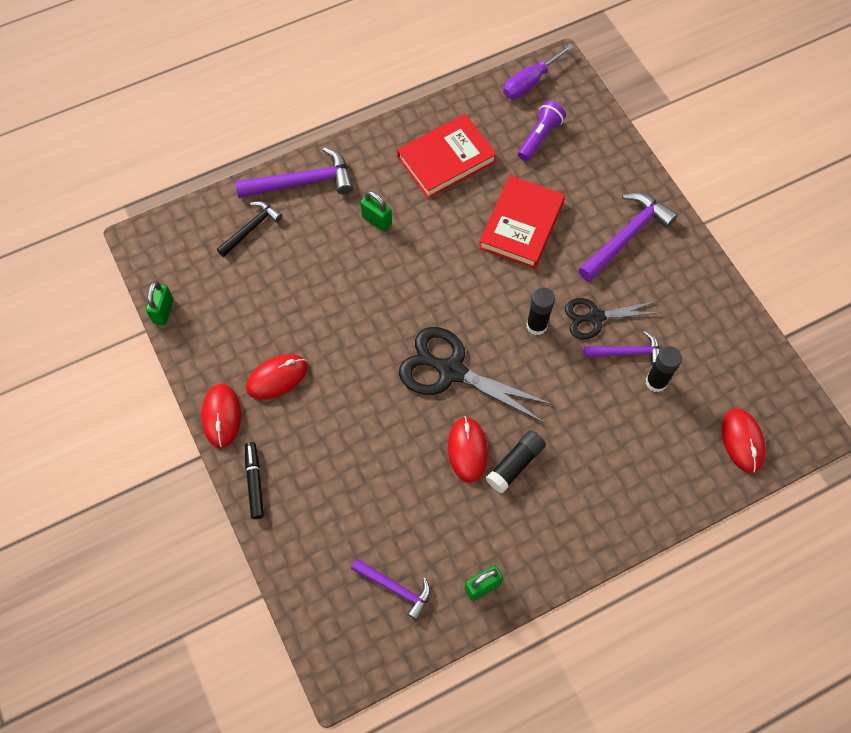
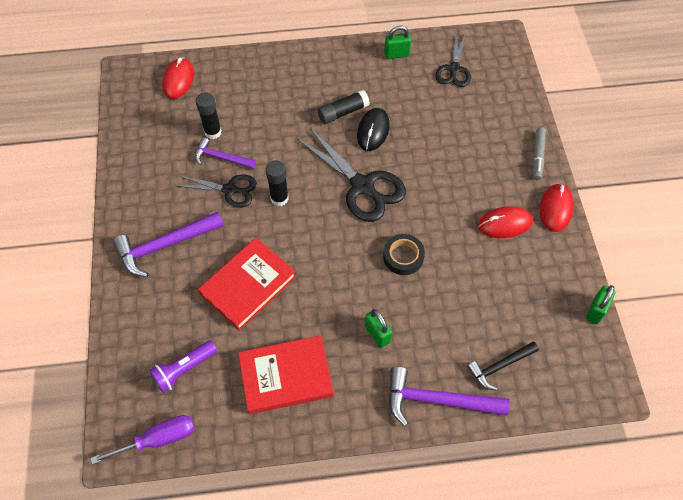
camera: 160 degrees left, 5 degrees down
black marker [245,442,264,519] -> grey marker [533,127,546,180]
purple hammer [351,559,431,620] -> black scissors [435,34,471,87]
red mouse [448,416,488,483] -> black mouse [357,108,390,151]
none -> black tape [383,234,425,275]

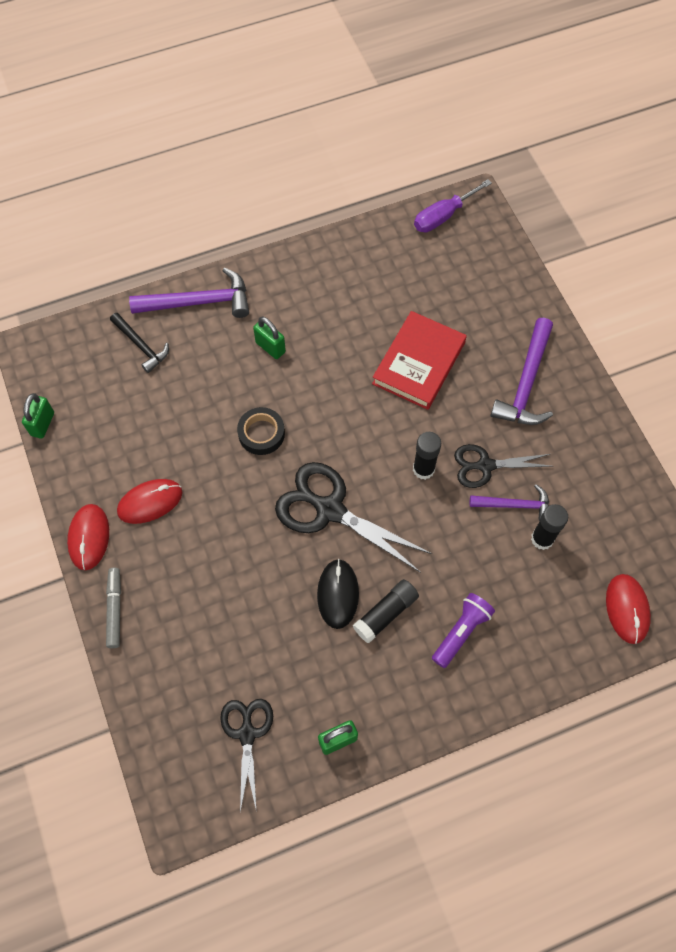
camera: 165 degrees right, 5 degrees up
purple hammer [113,212,224,277] -> purple hammer turned 150 degrees clockwise [490,318,553,425]
purple flashlight [149,340,217,393] -> purple flashlight moved to [432,593,495,668]
red book [238,335,334,414] -> none
black hammer [467,342,539,391] -> black hammer turned 90 degrees clockwise [110,313,169,373]

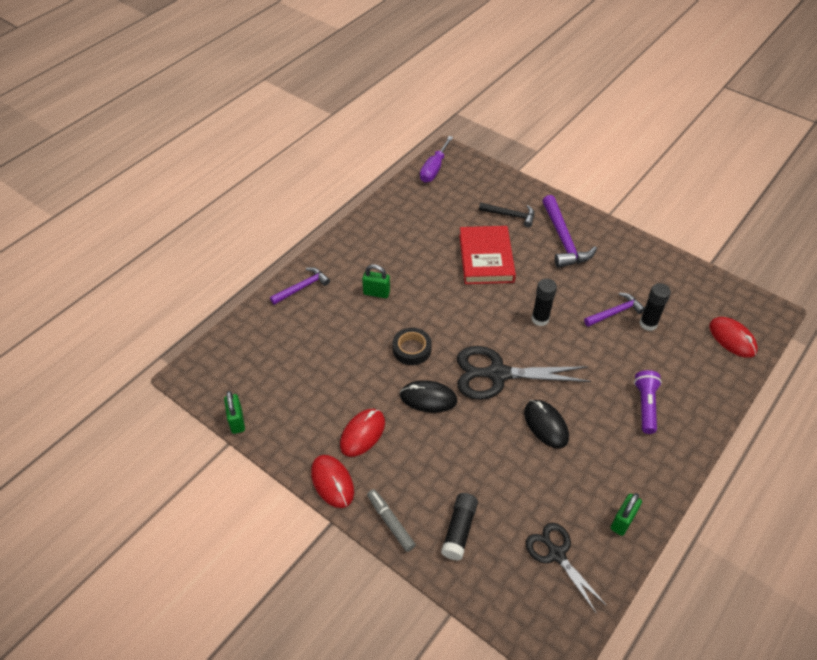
camera: 30 degrees left, 15 degrees down
black hammer [110,313,169,373] -> black hammer moved to [479,203,534,227]
purple hammer [129,268,249,318] -> purple hammer [270,267,330,305], size x0.62
black glue stick [353,579,419,643] -> black glue stick moved to [441,493,478,561]
black scissors [454,444,552,488] -> none
none -> black mouse [400,380,457,413]

